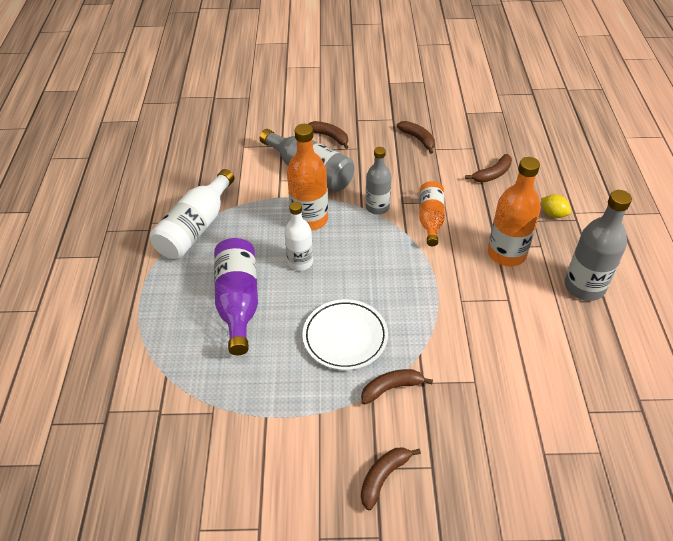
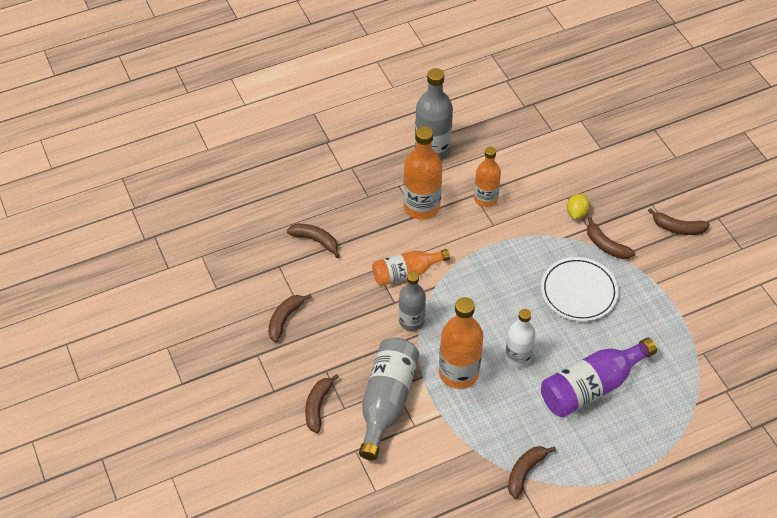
camera: 115 degrees left, 5 degrees up
white bottle [150,169,235,259] -> brown banana [508,446,556,499]
yellow lemon [541,194,571,218] -> yellow lemon moved to [567,194,590,219]
none -> orange bottle [474,147,501,207]

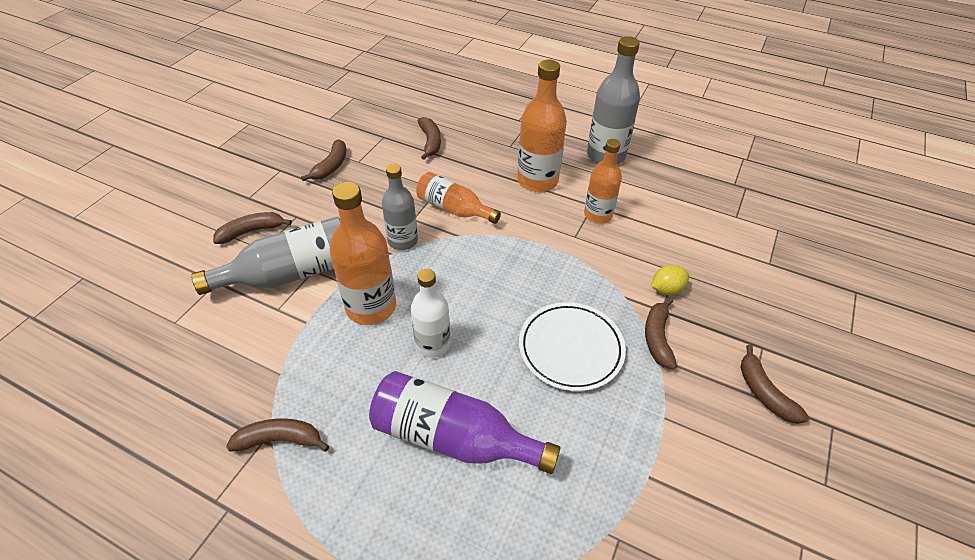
camera: 50 degrees right, 5 degrees down
brown banana [268,294,312,342] -> brown banana turned 120 degrees clockwise [301,139,346,181]

